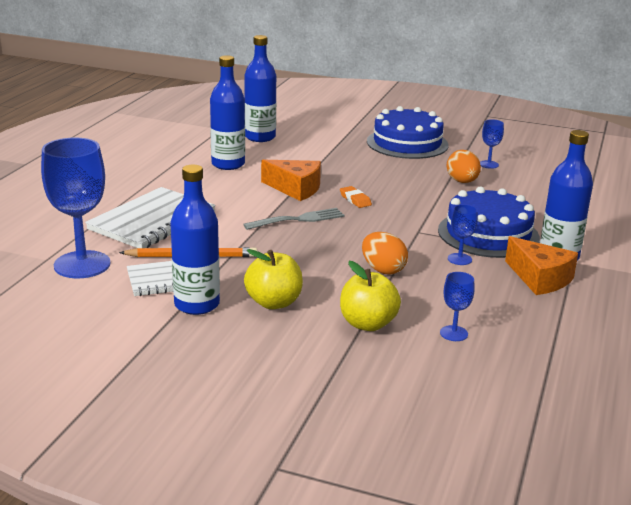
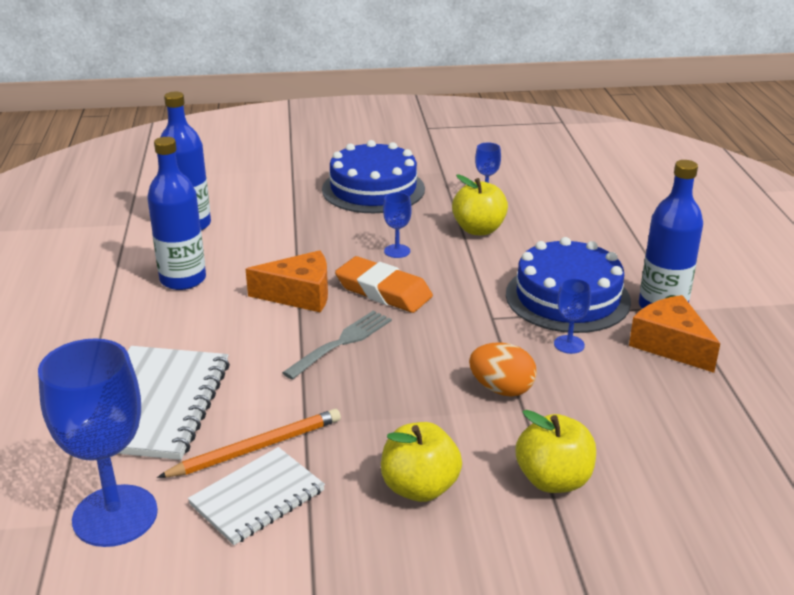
camera: 25 degrees left, 5 degrees up
blue bottle [170,165,220,315] -> none
orange eraser [340,186,372,208] -> orange eraser [335,256,433,313], size x1.94
blue goblet [440,272,474,341] -> blue goblet moved to [383,192,412,258]
orange egg [447,150,481,183] -> yellow apple [452,175,508,235]
orange cheese [505,236,578,295] -> orange cheese turned 150 degrees counterclockwise [629,295,720,373]

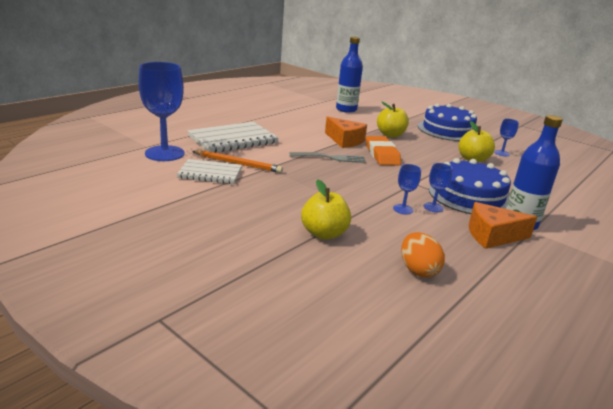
camera: 45 degrees right, 5 degrees down
blue bottle [147,137,206,290] -> none
yellow apple [381,422,462,502] -> yellow apple moved to [377,101,409,138]
blue goblet [383,192,412,258] -> blue goblet moved to [393,164,421,214]
orange egg [469,342,537,396] -> orange egg moved to [401,232,445,277]
orange cheese [629,295,720,373] -> orange cheese turned 105 degrees counterclockwise [469,202,537,249]

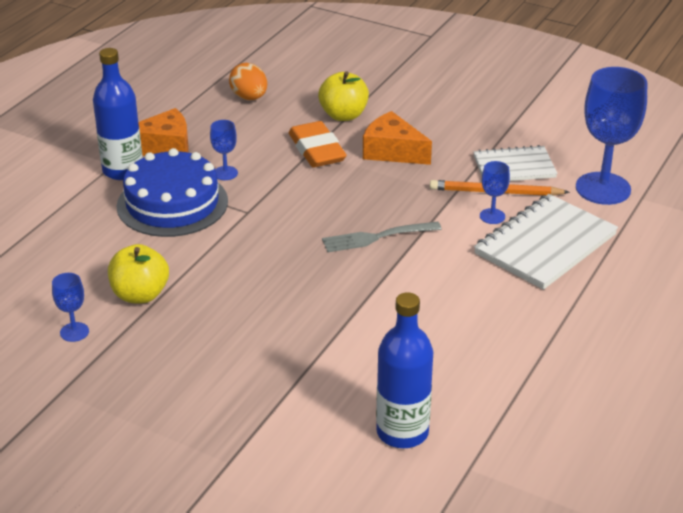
camera: 170 degrees right, 10 degrees up
orange cheese [325,116,367,148] -> orange cheese moved to [363,111,432,165]
orange eraser [366,136,401,165] -> orange eraser moved to [289,121,347,167]
yellow apple [377,101,409,138] -> none
blue goblet [393,164,421,214] -> blue goblet moved to [480,161,510,224]
blue cake [418,103,477,141] -> none

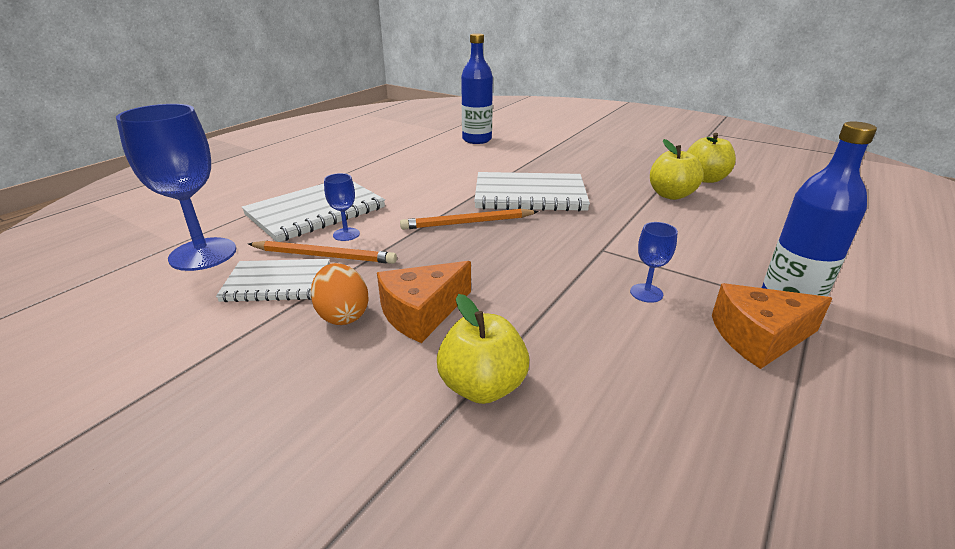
camera: 175 degrees left, 5 degrees down
blue goblet [52,273,89,342] -> yellow apple [687,133,736,183]
blue cake [116,148,228,237] -> none
orange egg [229,63,267,100] -> orange egg moved to [311,263,369,325]
orange eraser [289,121,347,167] -> none
grey fork [322,222,442,252] -> orange pencil [400,209,539,230]
orange cheese [363,111,432,165] -> orange cheese turned 105 degrees clockwise [377,261,471,343]
none -> white notebook [474,172,590,211]

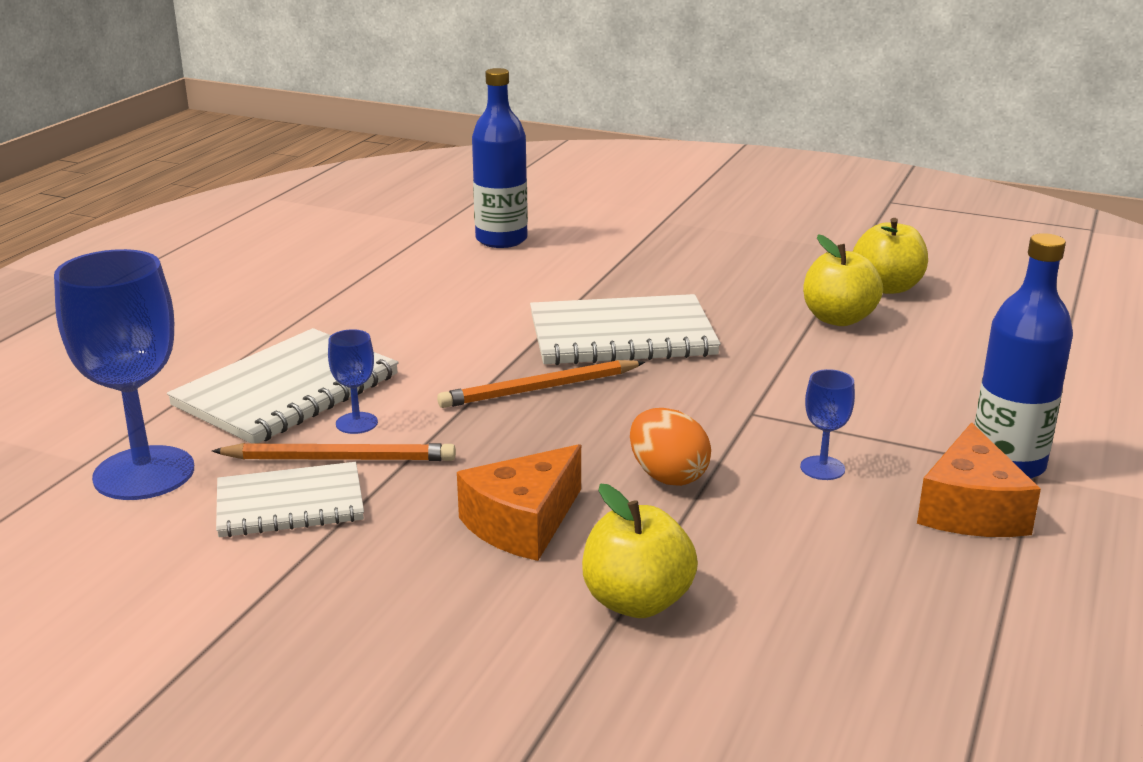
camera: 10 degrees left, 5 degrees down
orange egg [311,263,369,325] -> orange egg moved to [630,408,711,486]
orange cheese [712,283,833,369] -> orange cheese turned 60 degrees counterclockwise [917,423,1041,537]

